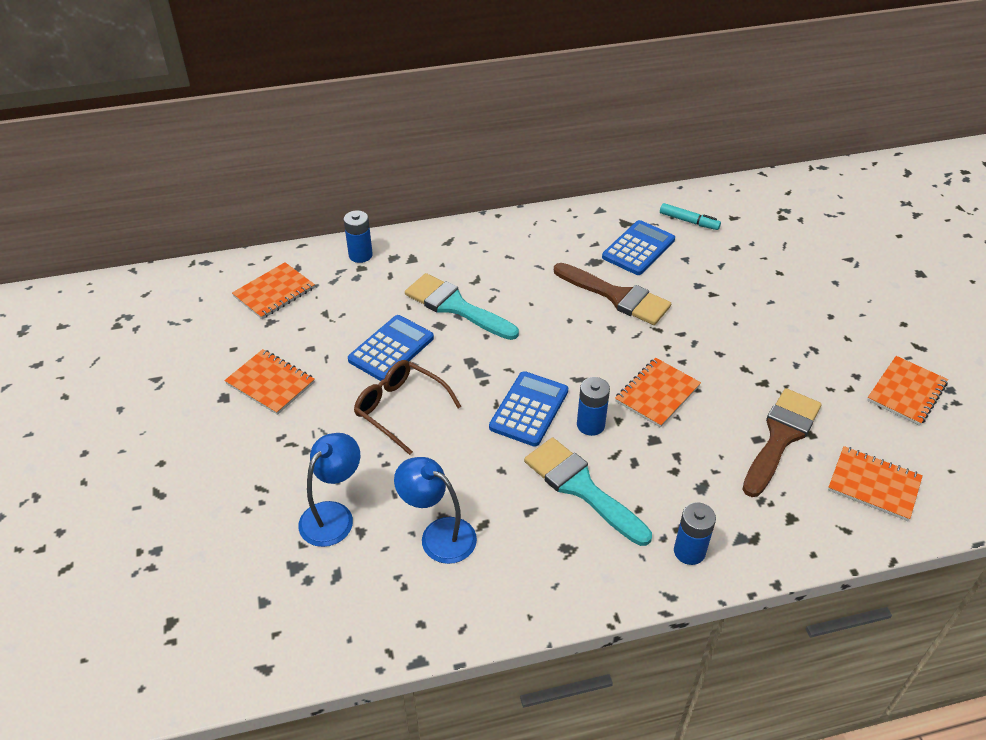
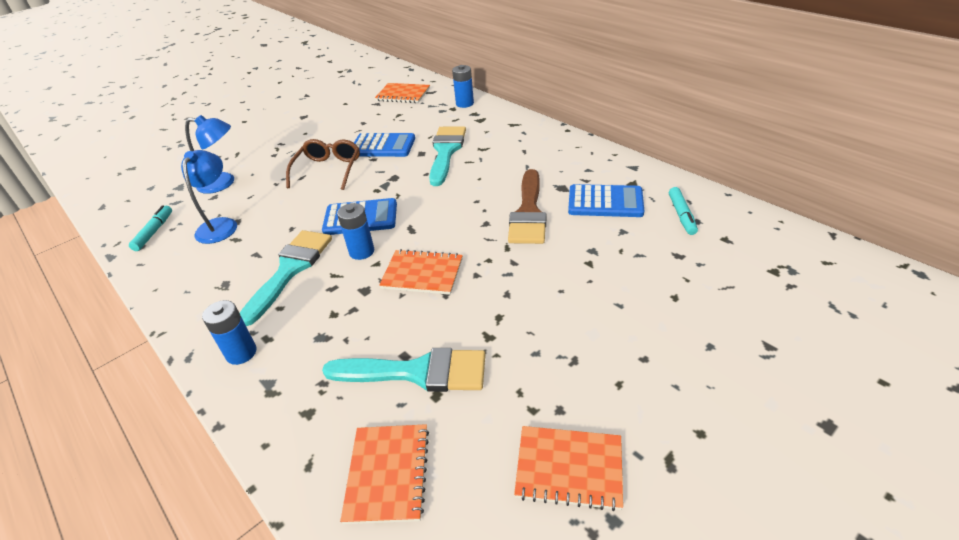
camera: 65 degrees right, 5 degrees down
orange notebook [224,349,315,415] -> none
brown brush [742,388,822,497] -> turquoise brush [322,348,485,392]
none -> turquoise marker [129,205,172,251]

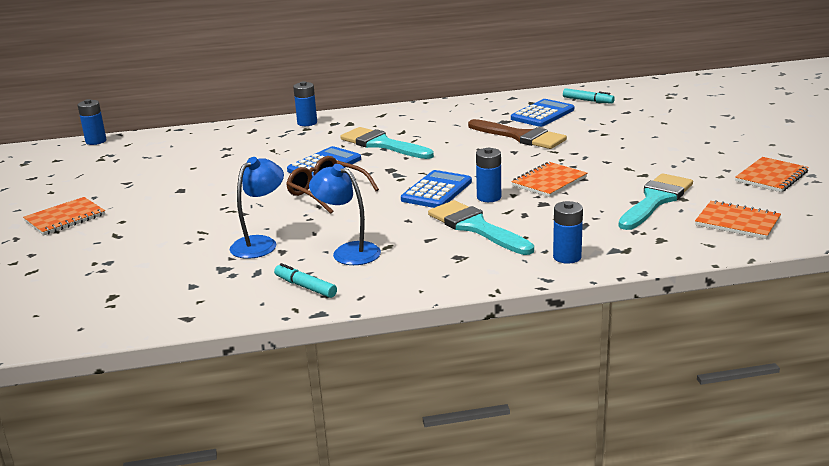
camera: 60 degrees left, 15 degrees down
orange notebook [375,83,430,103] -> orange notebook moved to [23,197,105,235]
none -> blue battery [78,99,106,145]

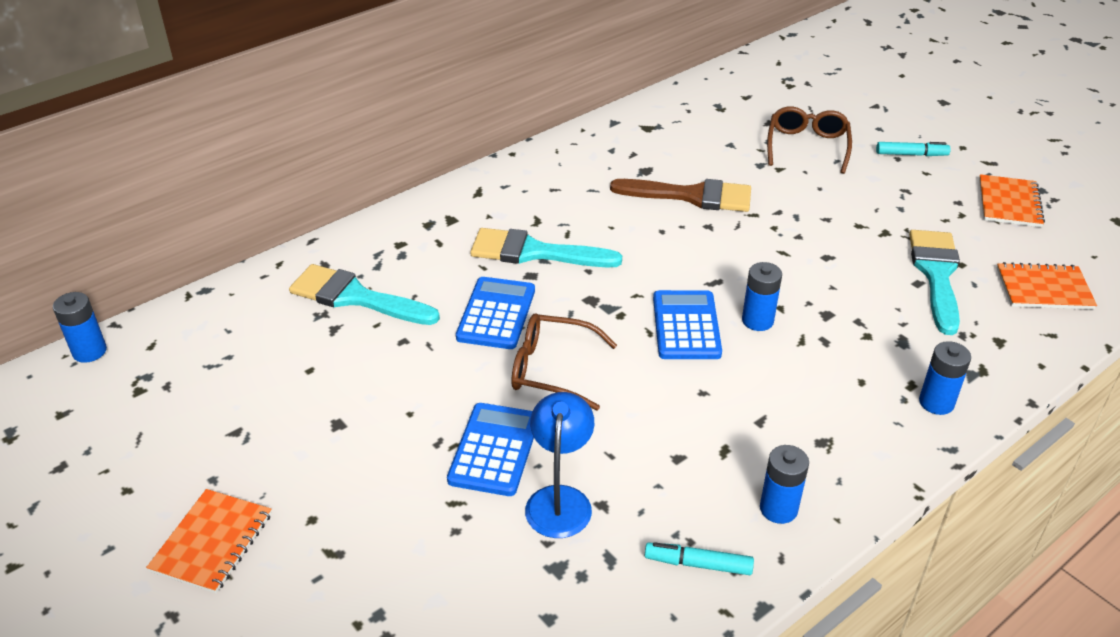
camera: 30 degrees left, 15 degrees up
blue battery [293,81,317,126] -> blue battery moved to [760,445,809,524]
blue lamp [309,164,381,265] -> none
turquoise brush [428,200,534,255] -> turquoise brush moved to [289,264,440,325]
blue calculator [511,99,574,127] -> blue calculator moved to [447,403,534,496]
orange notebook [511,162,587,197] -> none
turquoise marker [563,88,615,104] -> turquoise marker moved to [876,142,951,156]
none -> brown glasses [767,106,852,174]

